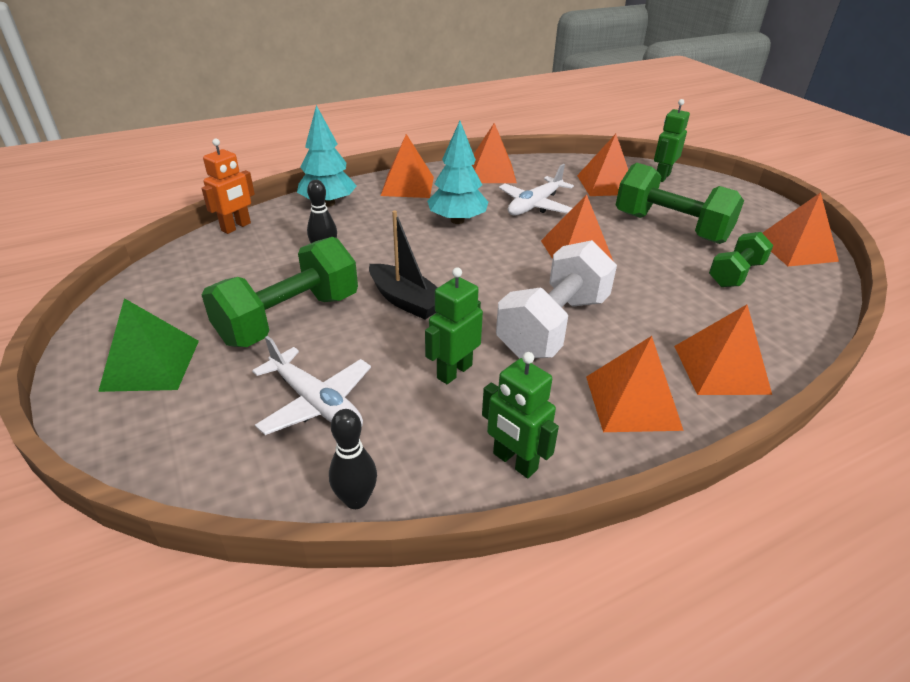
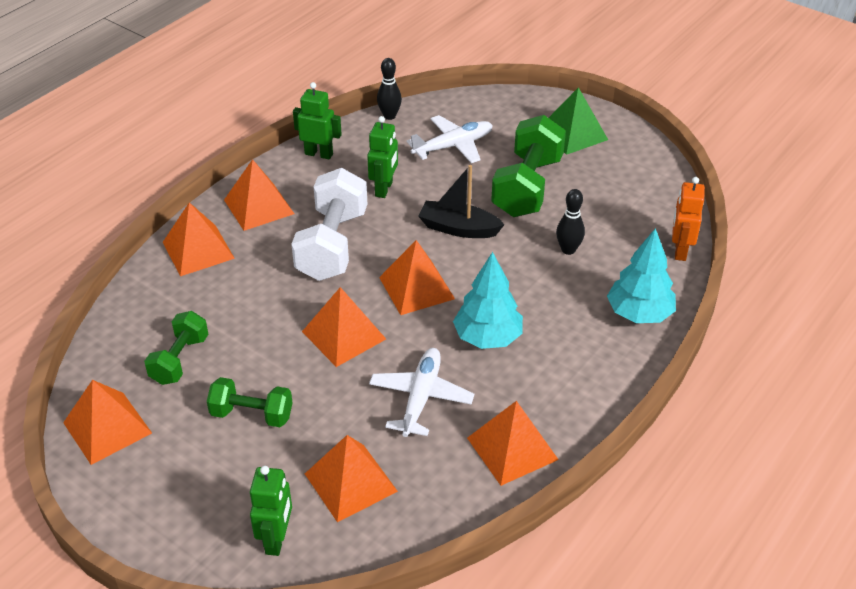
camera: 155 degrees right, 5 degrees up
white plane [252,336,371,435] -> white plane turned 135 degrees clockwise [407,115,493,163]
orange pyramid [381,134,434,198] -> orange pyramid moved to [379,240,455,315]
green dumbbell [616,163,744,244] -> green dumbbell [207,377,293,427], size x0.59

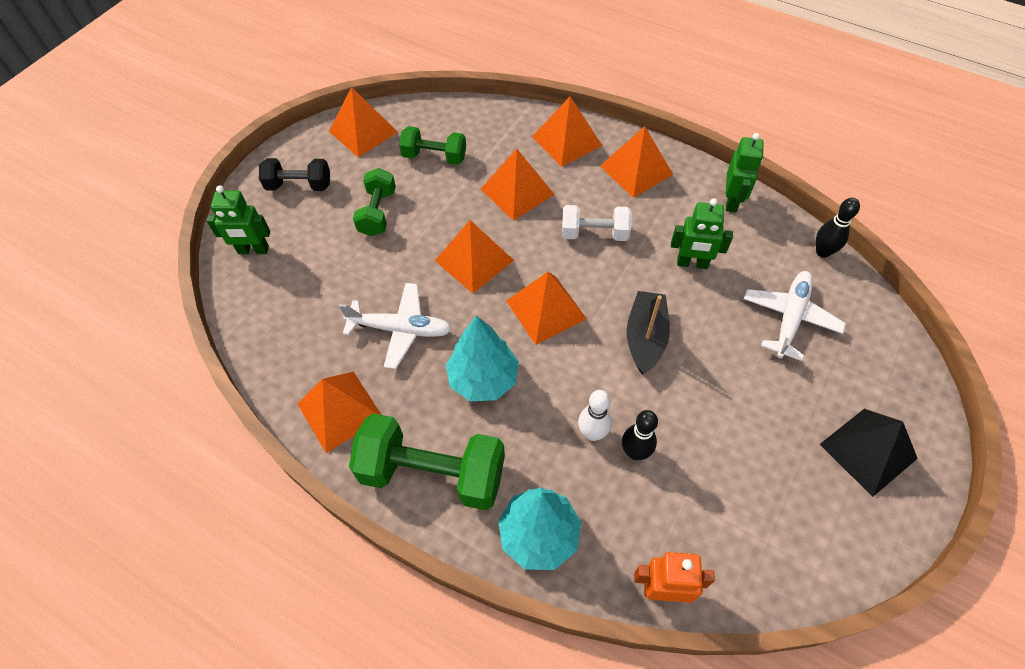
camera: 85 degrees right, 15 degrees up
white dumbbell [291,168,367,281] -> white dumbbell [562,205,632,241], size x0.59
orange pyramid [305,435,398,522] -> orange pyramid moved to [481,149,555,221]
white plane [407,115,493,163] -> white plane turned 120 degrees counterclockwise [744,271,846,361]
green dumbbell [491,115,566,217] -> green dumbbell moved to [349,413,505,510]
green pyramid [549,87,608,155] -> black pyramid [820,409,918,497]
none -> black dumbbell [259,158,330,191]
none -> white bowling pin [578,390,612,441]

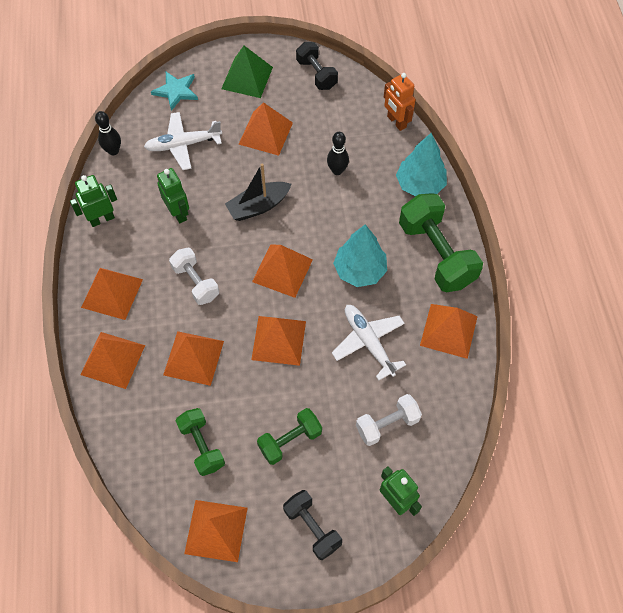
camera: 130 degrees left, 5 degrees up
white bowling pin [578,390,612,441] -> none
black pyramid [820,409,918,497] -> green pyramid [221,46,273,98]
none -> turquoise star [151,72,198,111]
none -> orange pyramid [238,102,293,156]
none -> black dumbbell [296,42,338,90]
none -> white dumbbell [356,394,422,446]

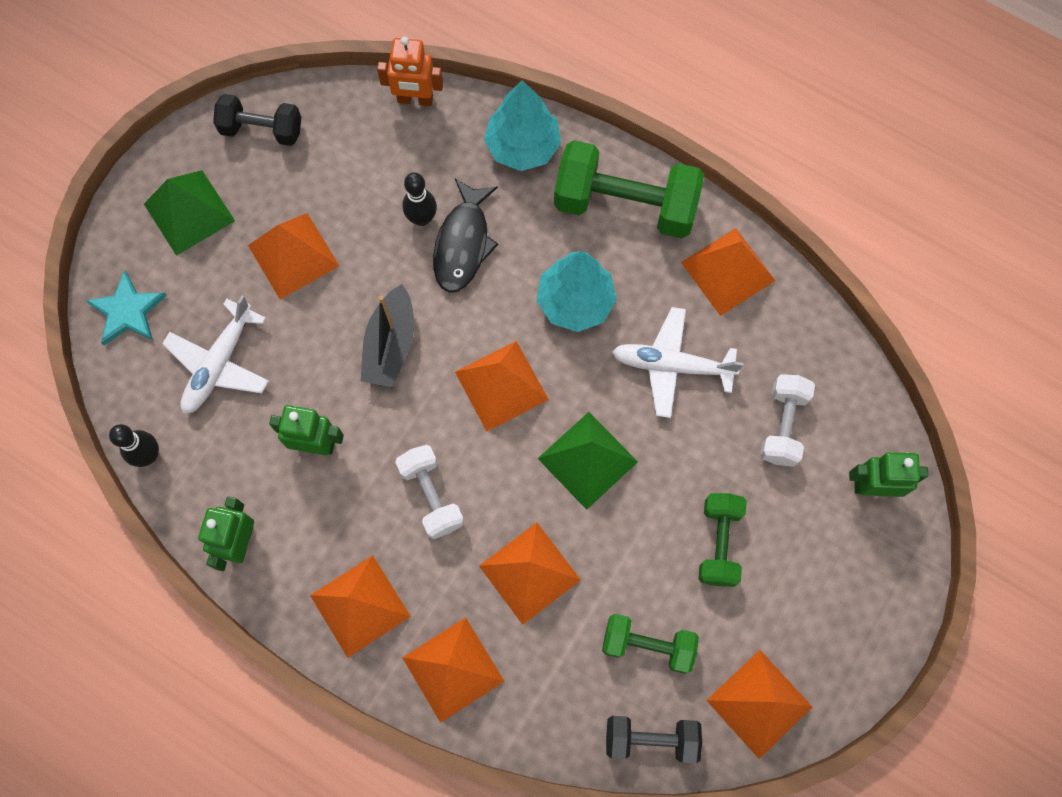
camera: 50 degrees left, 10 degrees up
white dumbbell [169,248,219,305] -> white dumbbell turned 60 degrees clockwise [395,445,464,539]
orange pyramid [251,316,306,366] -> green pyramid [537,412,638,510]
black dumbbell [283,490,342,560] -> black dumbbell moved to [606,716,702,763]
none -> black fish [433,179,498,292]

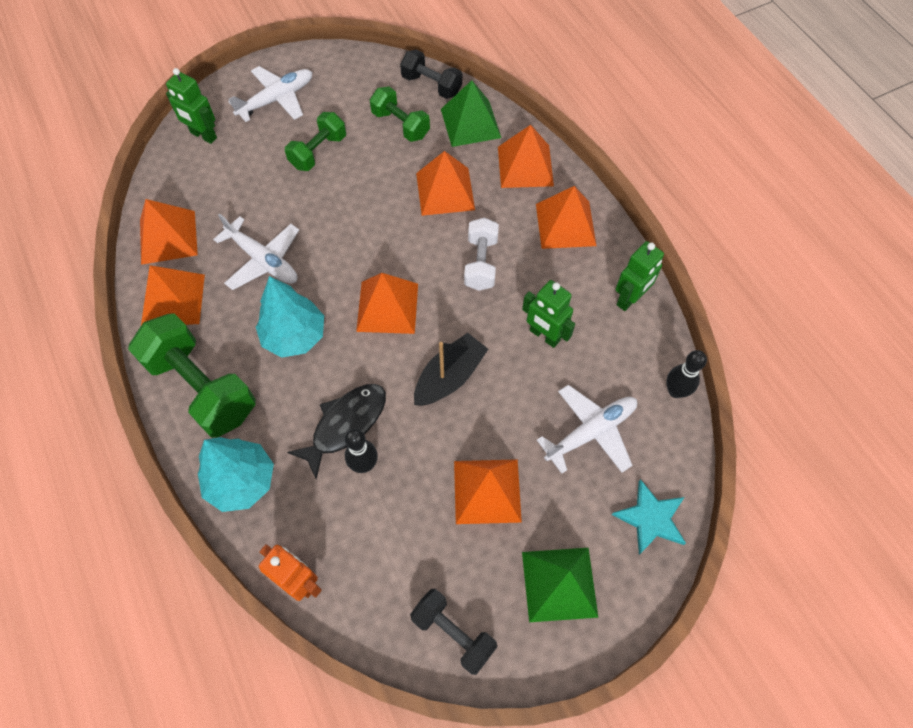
camera: 150 degrees left, 10 degrees down
green pyramid [537,412,638,510] -> green pyramid moved to [441,80,501,147]
orange pyramid [706,650,812,759] -> orange pyramid moved to [140,199,198,265]
white dumbbell [760,374,815,467] -> none
none -> white plane [228,66,312,122]

